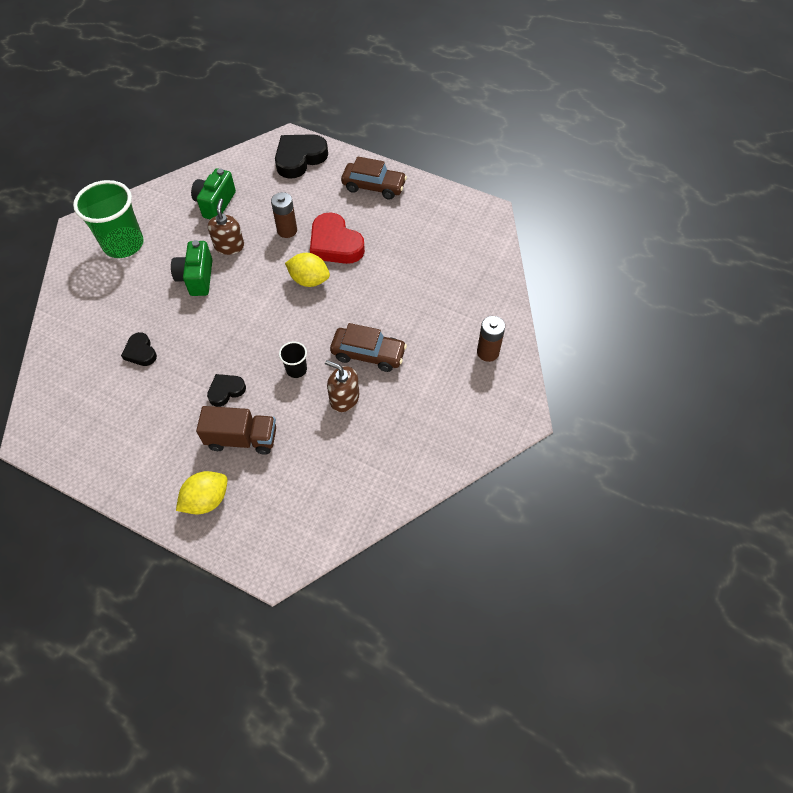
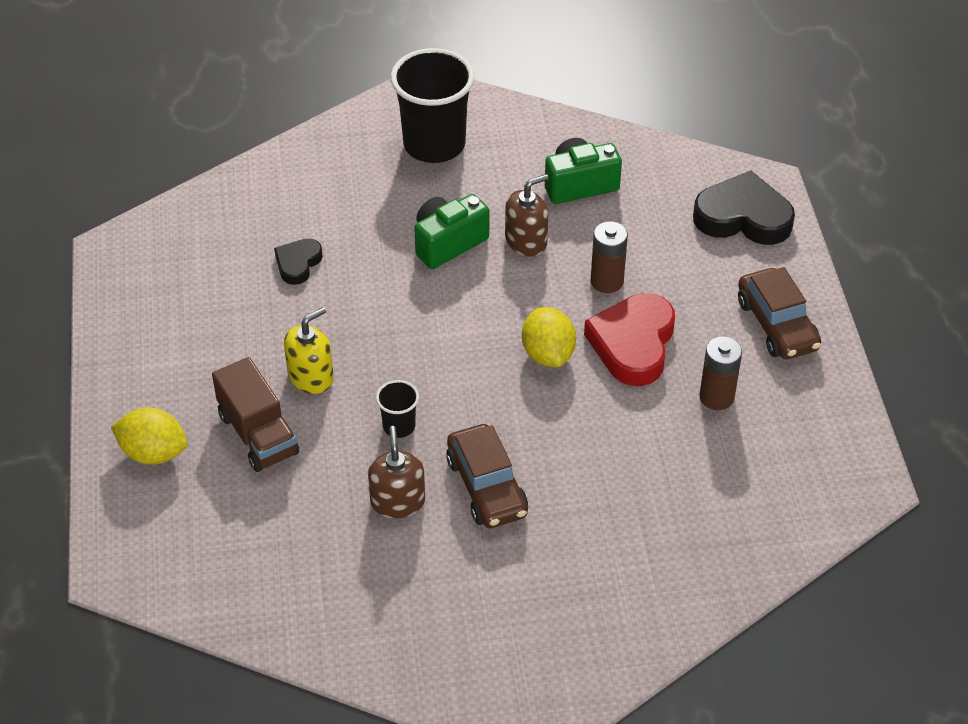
camera: 55 degrees right, 10 degrees down
green cup [73,180,144,258] -> black cup [391,48,474,163]
black heart [207,374,246,407] -> yellow soap dispenser [284,307,334,394]
brown battery [477,316,505,362] -> brown battery moved to [699,337,742,410]

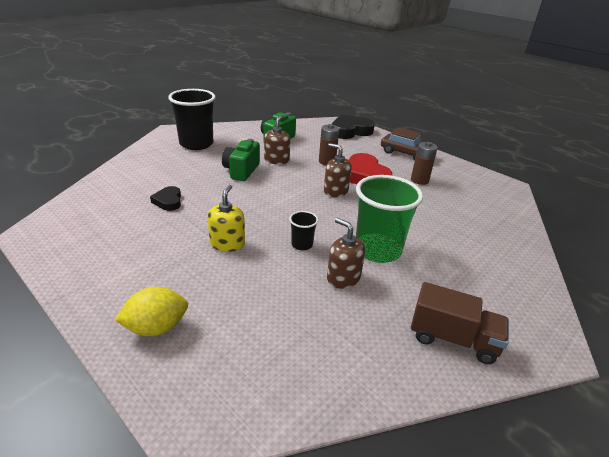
camera: 40 degrees left, 15 degrees down
brown truck [212,357,299,472] -> brown truck moved to [411,282,509,364]
brown car [446,424,528,528] -> green cup [356,175,423,263]
yellow lemon [522,307,576,367] -> brown soap dispenser [324,143,352,197]

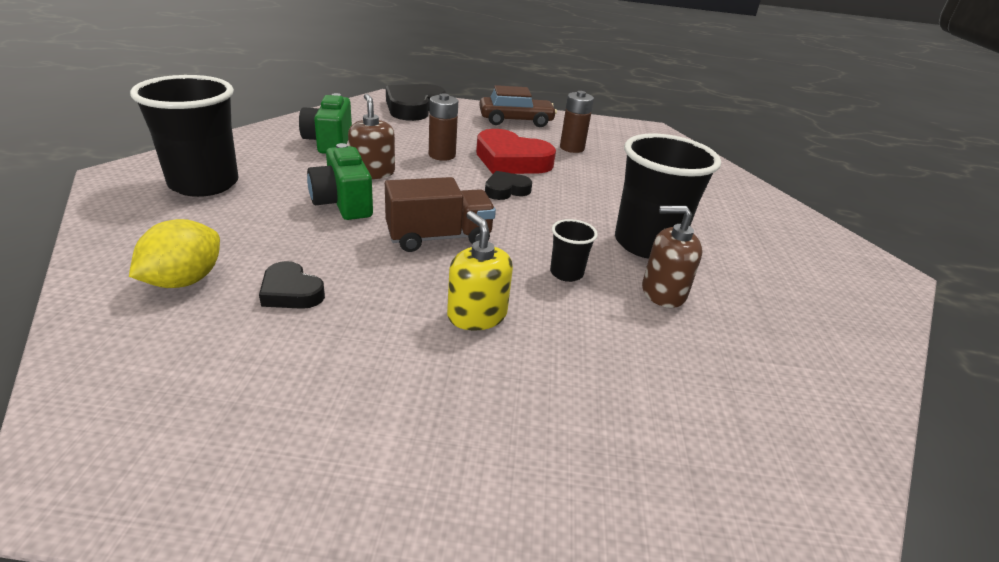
camera: 40 degrees left, 0 degrees up
yellow lemon [115,287,188,336] -> yellow lemon moved to [129,219,220,288]
brown soap dispenser [324,143,352,197] -> black heart [485,171,532,200]
green cup [356,175,423,263] -> black cup [615,134,721,259]
brown truck [411,282,509,364] -> brown truck moved to [385,177,496,252]

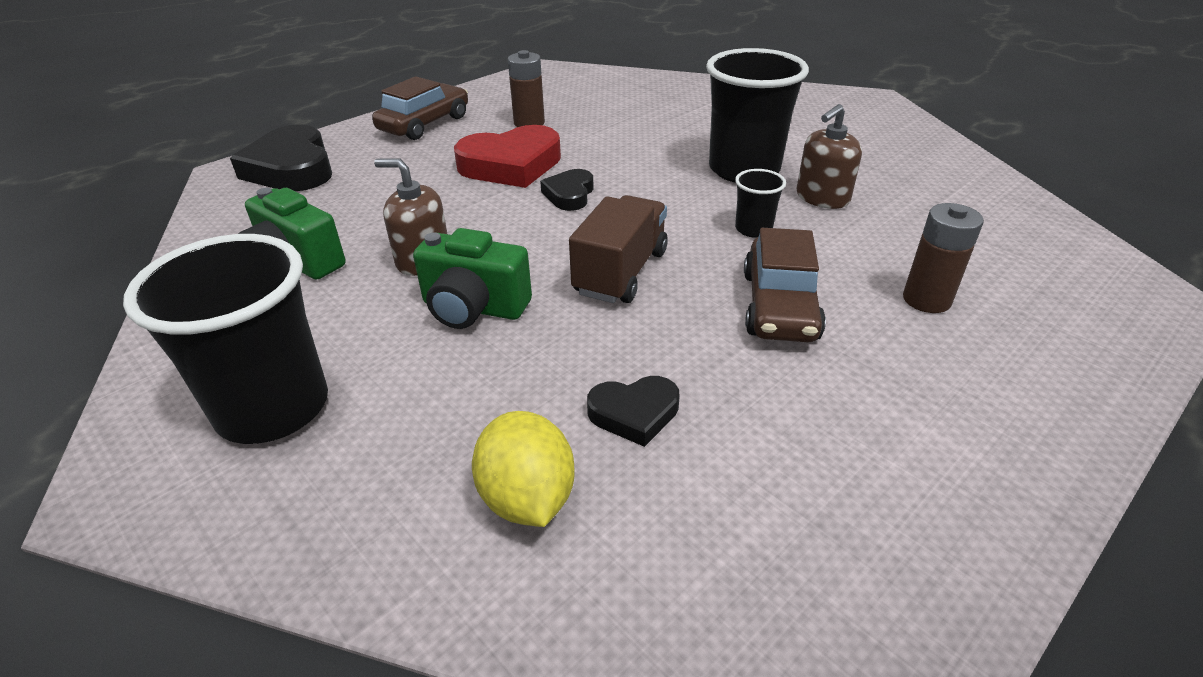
camera: 45 degrees left, 5 degrees up
brown battery [429,93,458,161] -> brown battery moved to [903,203,984,313]
yellow soap dispenser [447,211,513,331] -> brown car [744,228,826,342]

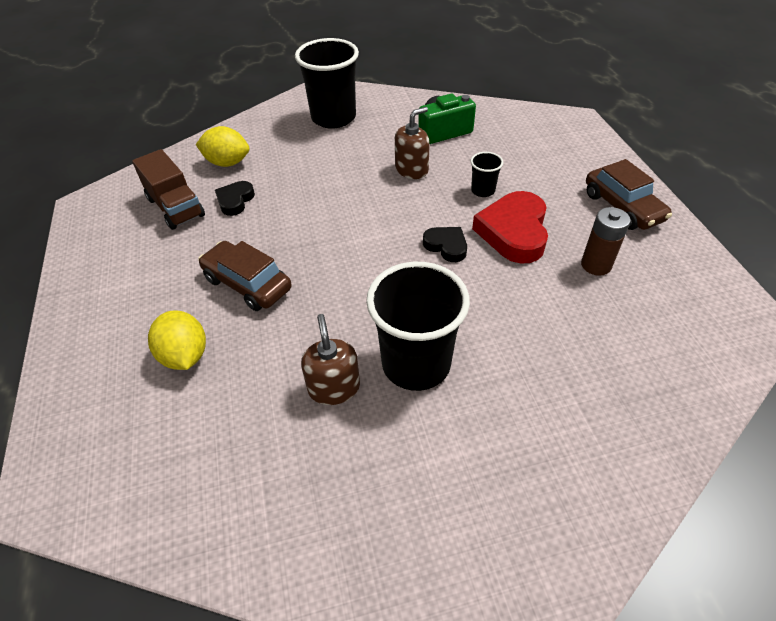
camera: 120 degrees right, 10 degrees up
black heart [230,124,332,191] -> none
green camera [413,228,532,329] -> none
brown truck [569,195,668,303] -> brown truck moved to [132,149,205,230]
black cup [735,169,786,238] -> black cup moved to [470,152,503,197]
brown battery [903,203,984,313] -> yellow lemon [148,310,206,370]

